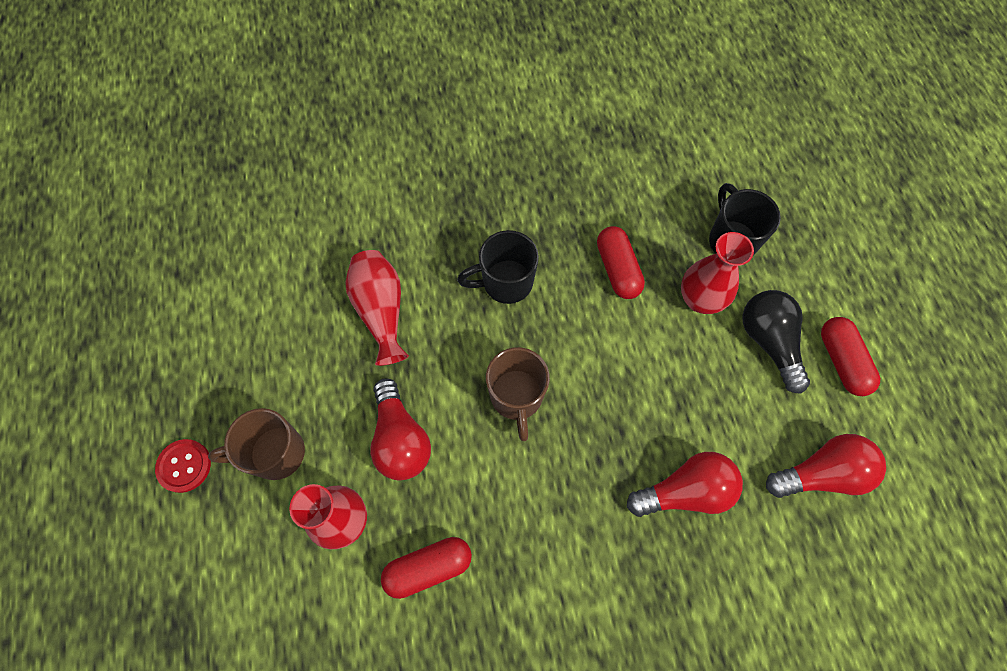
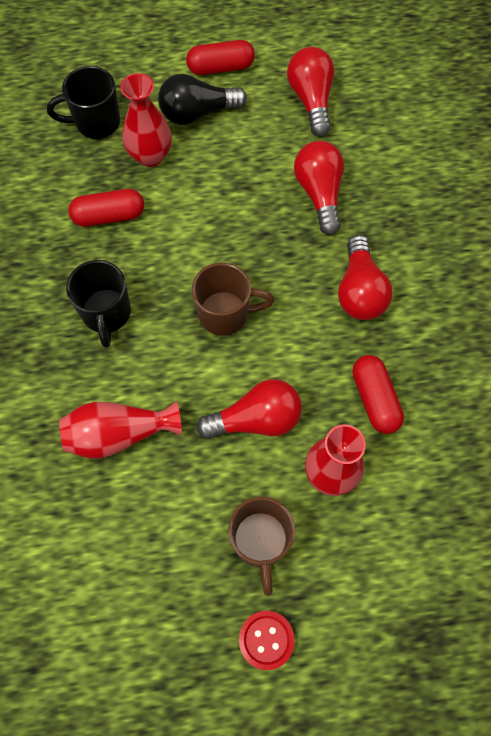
camera: 85 degrees left, 0 degrees up
none -> red light bulb [338,235,393,320]

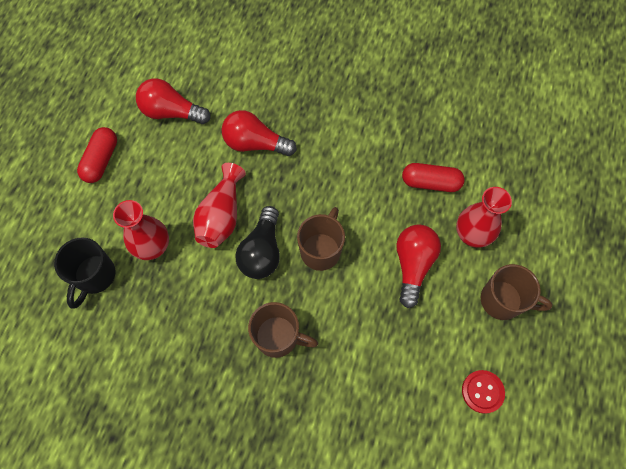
camera: 65 degrees left, 0 degrees up
red vase [59,401,182,459] -> red vase moved to [193,163,246,248]
black mug [66,260,131,348] -> brown mug [248,302,318,358]
red capsule [68,189,144,227] -> none
black light bulb [158,74,247,125] -> black light bulb moved to [235,206,280,279]
red button [239,611,295,670] -> red button moved to [462,370,505,414]
red light bulb [338,235,393,320] -> none

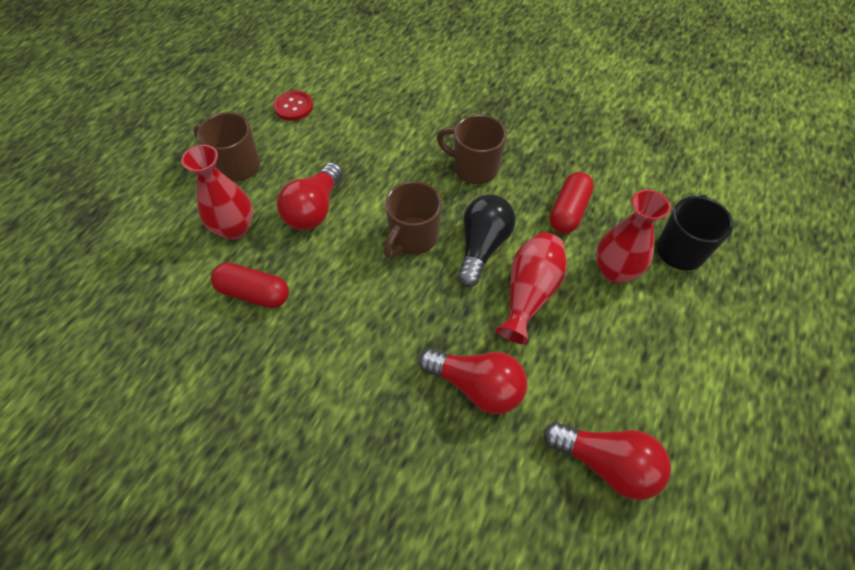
camera: 170 degrees left, 10 degrees down
red capsule [77,127,117,183] -> red capsule moved to [550,172,594,233]

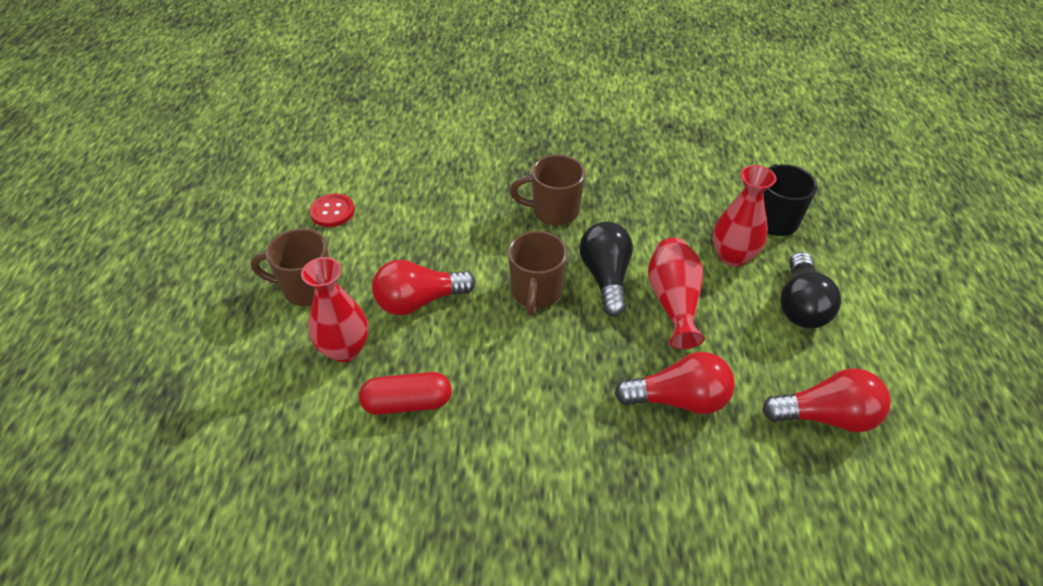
camera: 25 degrees left, 10 degrees down
red light bulb [277,162,343,230] -> red light bulb turned 75 degrees clockwise [372,260,476,315]
red capsule [550,172,594,233] -> none
none -> black light bulb [780,252,841,328]

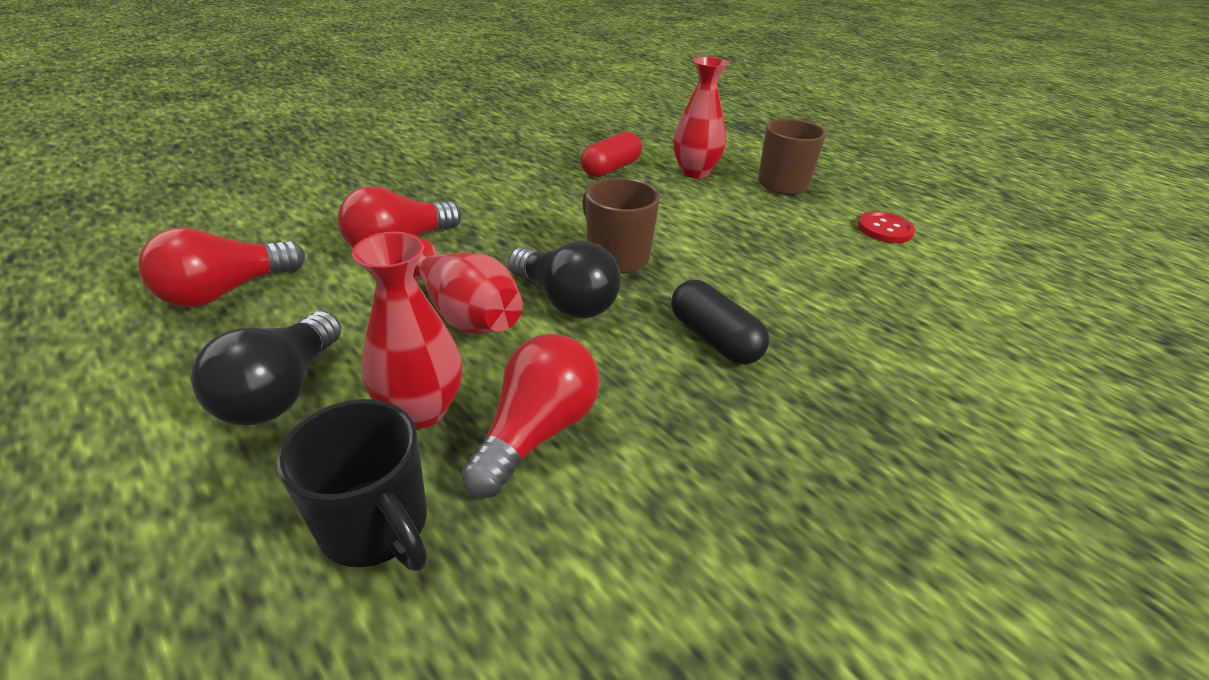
camera: 135 degrees right, 10 degrees down
red light bulb [372,260,476,315] -> red light bulb moved to [461,334,599,498]
brown mug [510,155,585,225] -> black capsule [671,280,769,364]
black light bulb [780,252,841,328] -> black light bulb turned 135 degrees counterclockwise [191,311,341,425]

